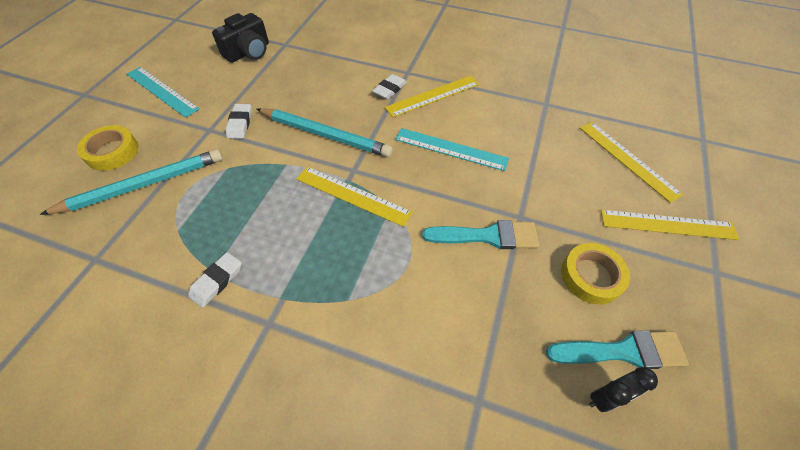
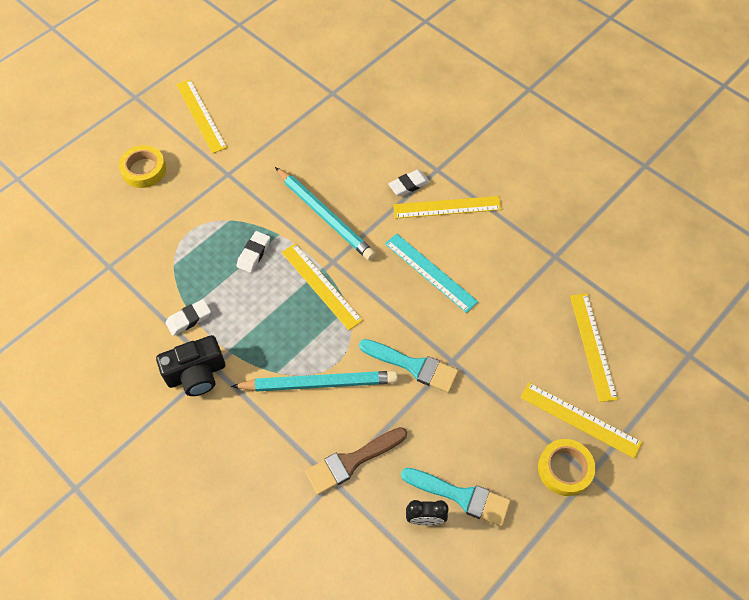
camera: 25 degrees right, 5 degrees up
turquoise pencil [40,149,223,215] -> turquoise pencil moved to [231,371,398,392]
turquoise ruler [127,67,199,118] -> yellow ruler [176,79,227,154]
black camera [212,13,269,63] -> black camera moved to [156,335,225,396]
white eraser [226,104,252,139] -> white eraser moved to [237,231,270,273]
yellow tape [561,243,630,304] -> yellow tape moved to [538,439,596,496]
none -> brown brush [305,427,407,495]

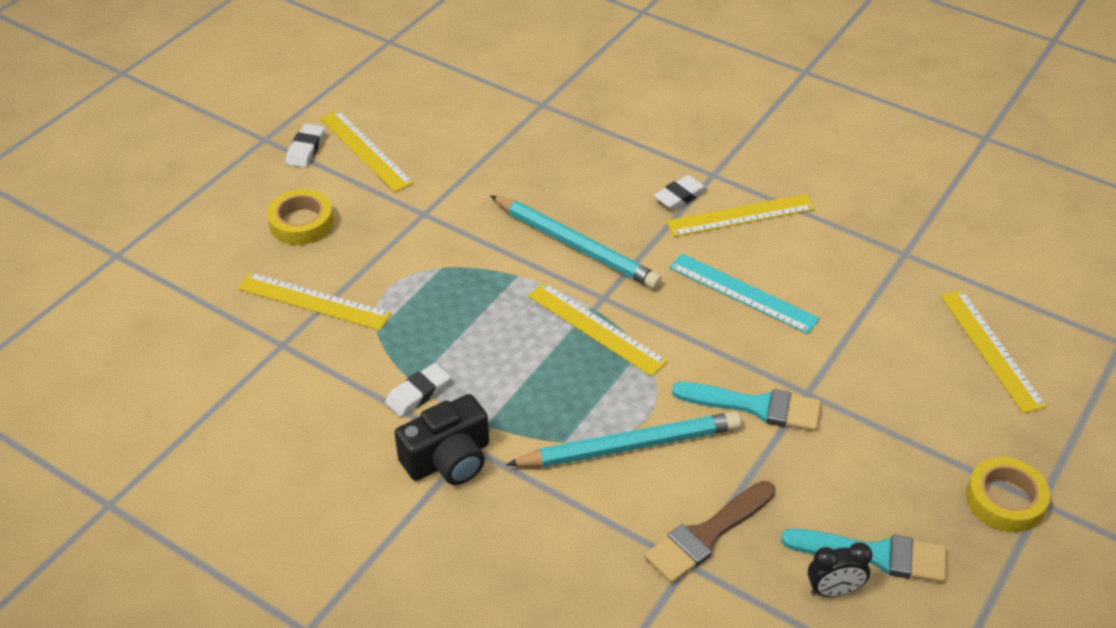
camera: 10 degrees left, 15 degrees down
white eraser [237,231,270,273] -> white eraser moved to [286,123,325,168]
yellow ruler [520,383,642,459] -> yellow ruler moved to [237,272,391,330]

